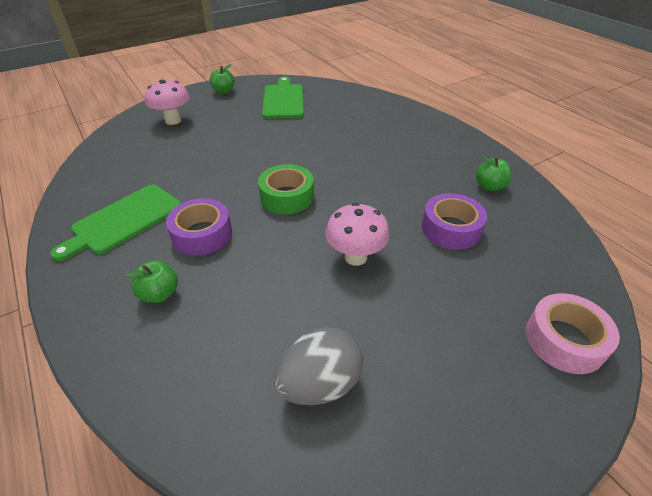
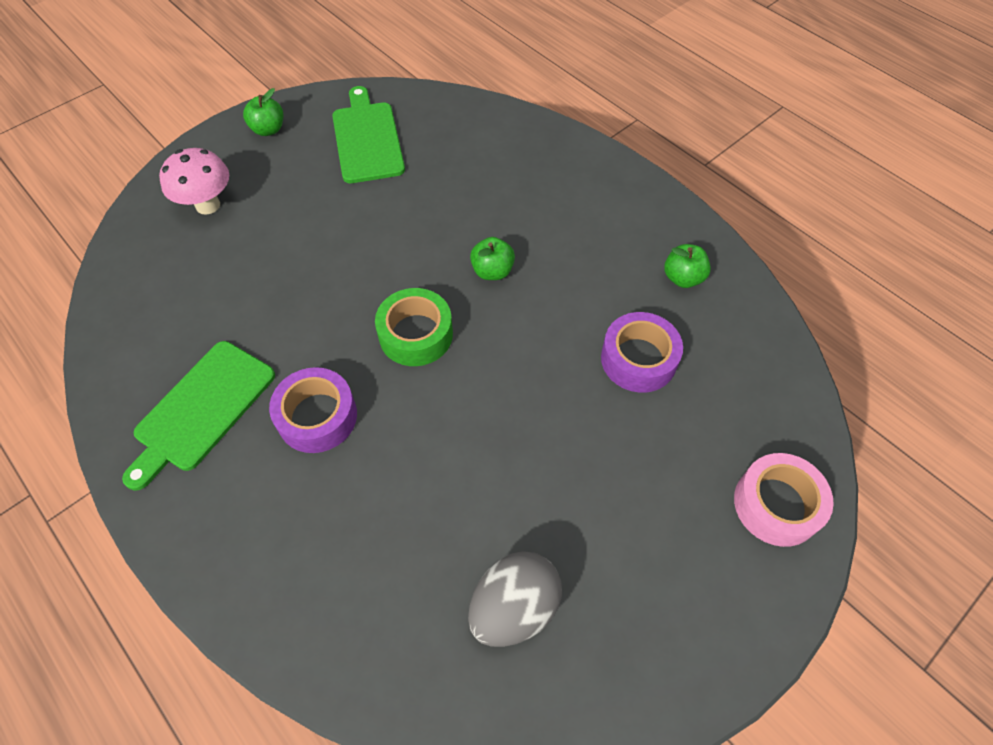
camera: 10 degrees left, 15 degrees up
green apple [126,261,178,303] -> green apple moved to [470,237,515,280]
pink mushroom [325,203,390,266] -> none

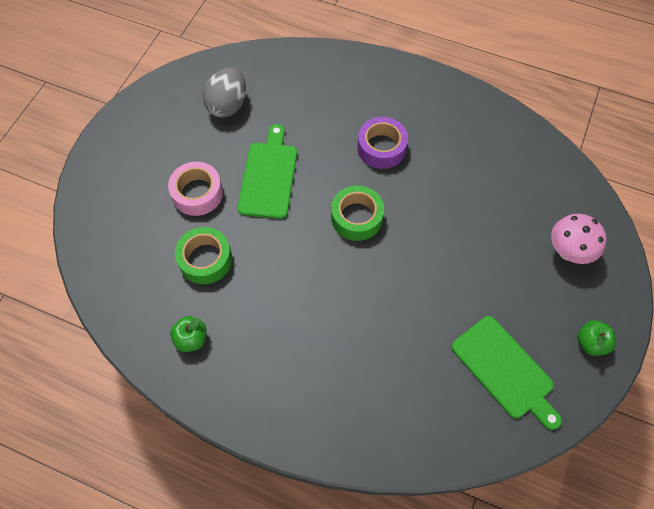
camera: 155 degrees right, 5 degrees up
green cutting board [122,341,275,490] -> green cutting board moved to [237,124,297,219]
green apple [470,237,515,280] -> none
purple tape [601,312,683,392] -> green tape [175,227,232,284]
pink tape [734,453,834,547] -> pink tape moved to [168,162,223,216]

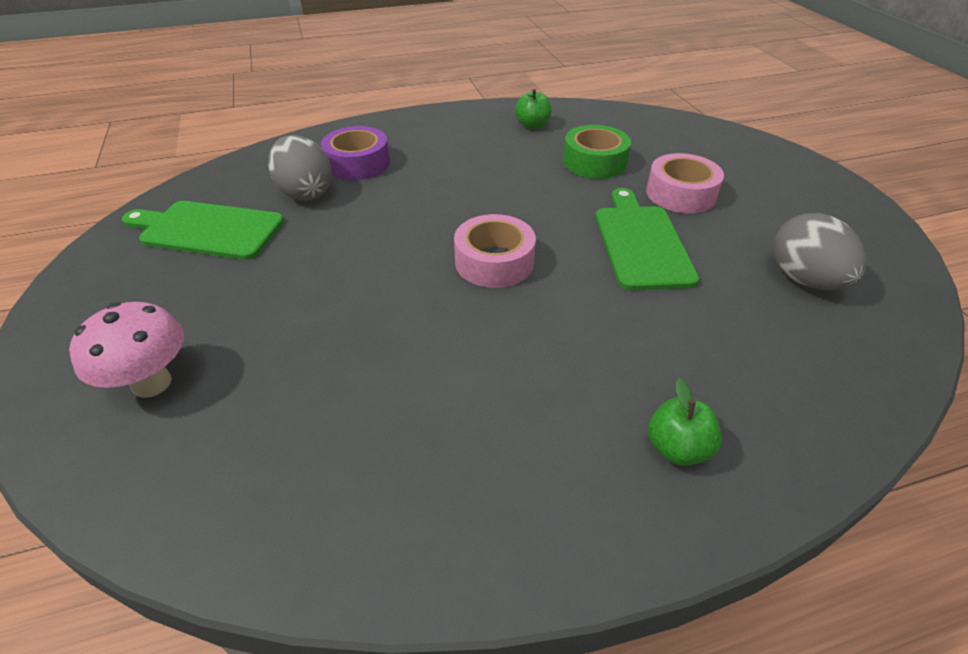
camera: 140 degrees right, 20 degrees down
green cutting board [237,124,297,219] -> green cutting board turned 150 degrees counterclockwise [596,188,699,290]
green tape [331,185,384,241] -> pink tape [454,214,536,288]
purple tape [357,117,408,169] -> purple tape moved to [321,126,390,180]
green apple [577,320,615,356] -> green apple moved to [648,378,722,466]
none -> grey egg [268,135,332,201]

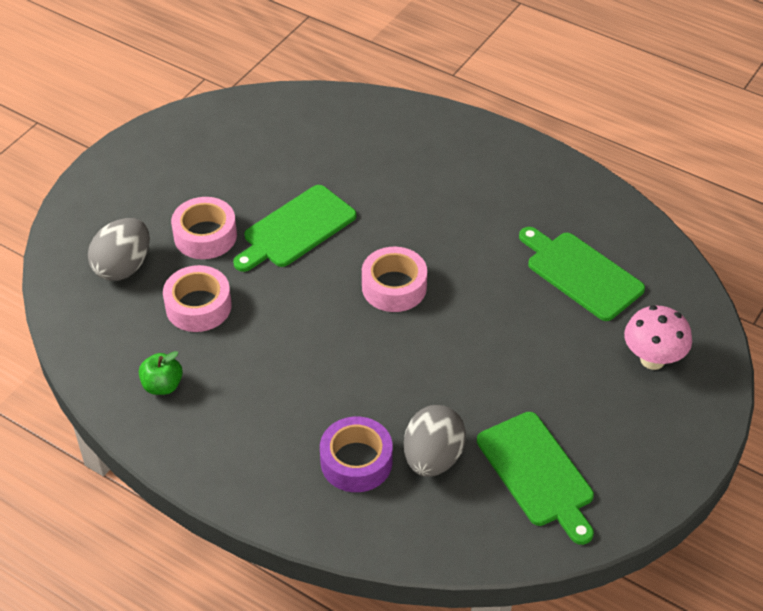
camera: 130 degrees left, 5 degrees up
green tape [563,125,631,179] -> pink tape [163,265,232,332]
green apple [648,378,722,466] -> none
grey egg [773,213,867,290] -> grey egg moved to [88,218,150,281]
none -> green cutting board [519,227,645,321]

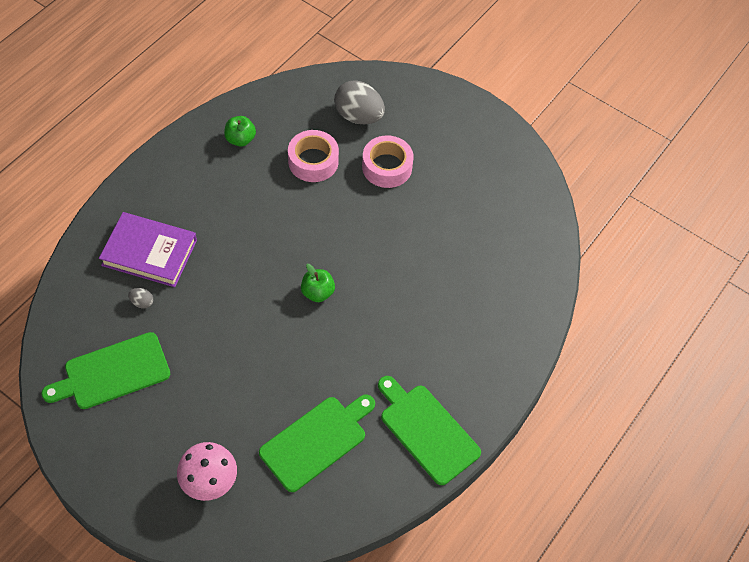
camera: 90 degrees right, 10 degrees up
green cutting board [233,185,356,272] -> green cutting board moved to [378,376,481,485]
purple tape [320,417,393,492] -> purple book [99,212,197,287]
pink tape [362,247,427,312] -> green apple [301,264,335,302]
grey egg [404,405,466,477] -> grey egg [128,288,153,309], size x0.42

